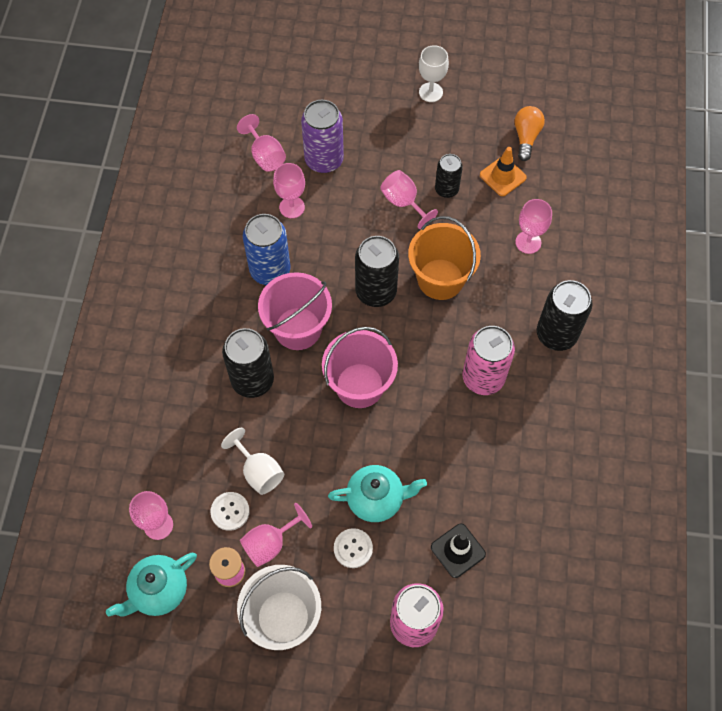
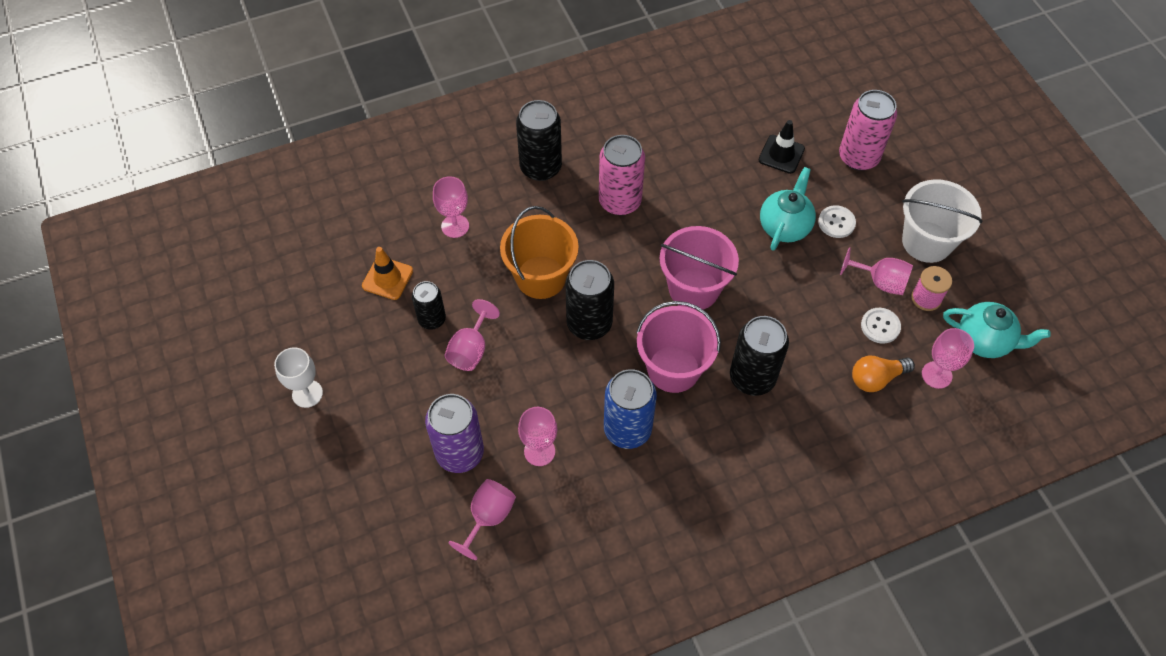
camera: 120 degrees left, 5 degrees down
white goblet [221,428,284,495] -> none
turquoise teapot [328,465,427,522] -> turquoise teapot turned 60 degrees clockwise [760,167,816,251]
orange light bulb [514,106,545,161] -> orange light bulb moved to [852,356,915,392]

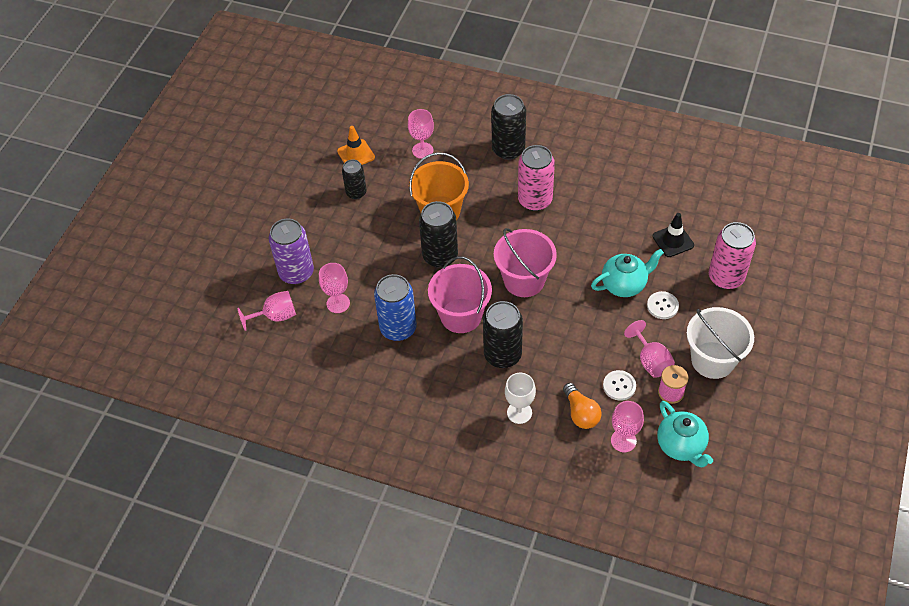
camera: 45 degrees right, 5 degrees down
white goblet [274,347,323,408] -> white goblet moved to [505,373,536,424]
pink goblet [445,299,500,371] -> none
orange light bulb [852,356,915,392] -> orange light bulb turned 135 degrees counterclockwise [563,383,602,429]

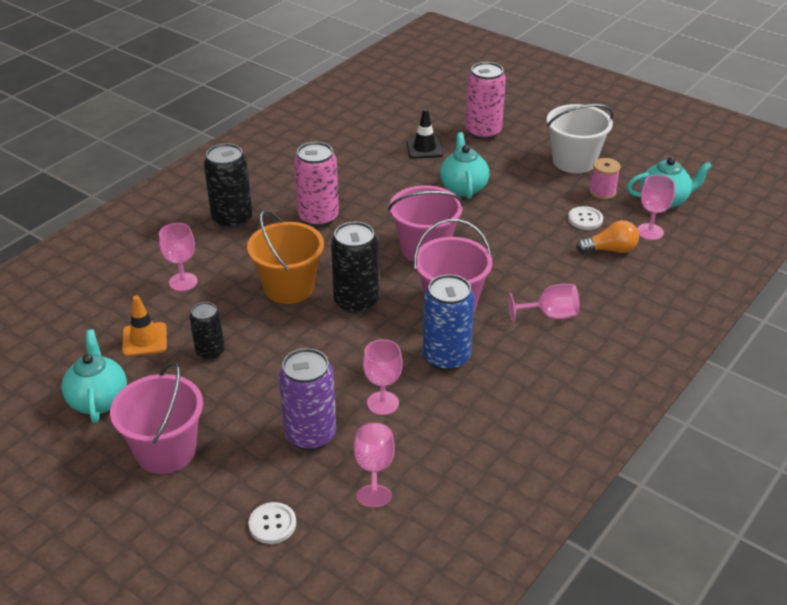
camera: 75 degrees left, 15 degrees down
black can [483,301,523,368] -> none
white goblet [505,373,536,424] -> none
pink goblet [624,320,675,378] -> pink goblet moved to [508,284,580,322]
white button [647,291,679,319] -> white button moved to [248,502,296,544]
none -> turquoise teapot [62,330,127,423]
none -> pink bucket [110,361,203,474]

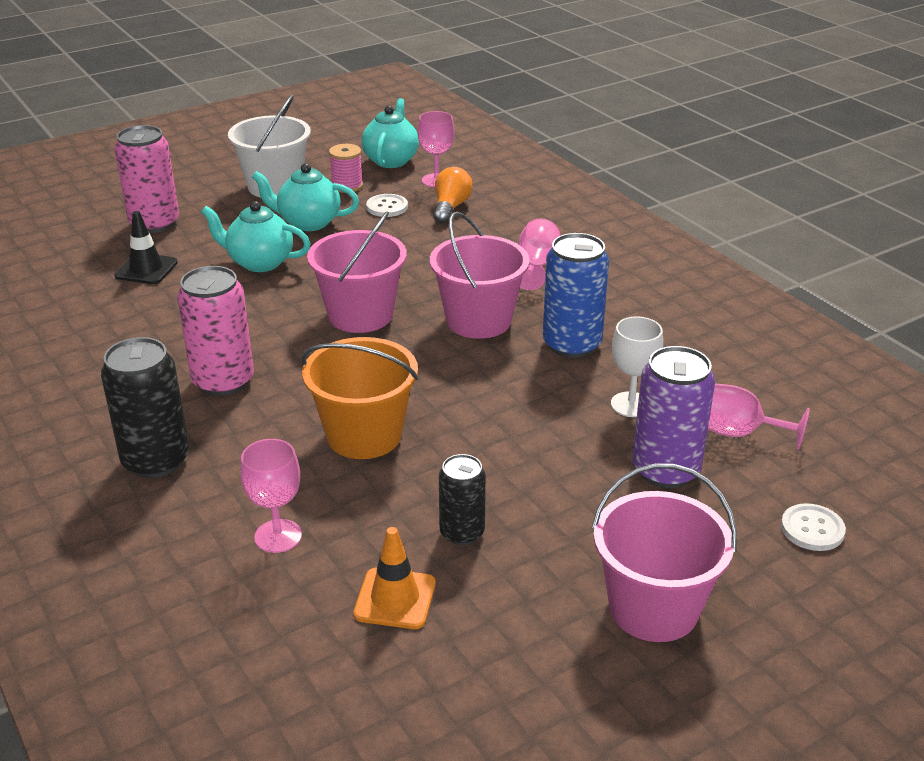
camera: 70 degrees left, 5 degrees down
turquoise teapot [62,330,127,423] -> turquoise teapot moved to [252,163,359,231]
black can [331,222,379,314] -> none
pink goblet [363,339,403,415] -> white goblet [611,317,663,417]

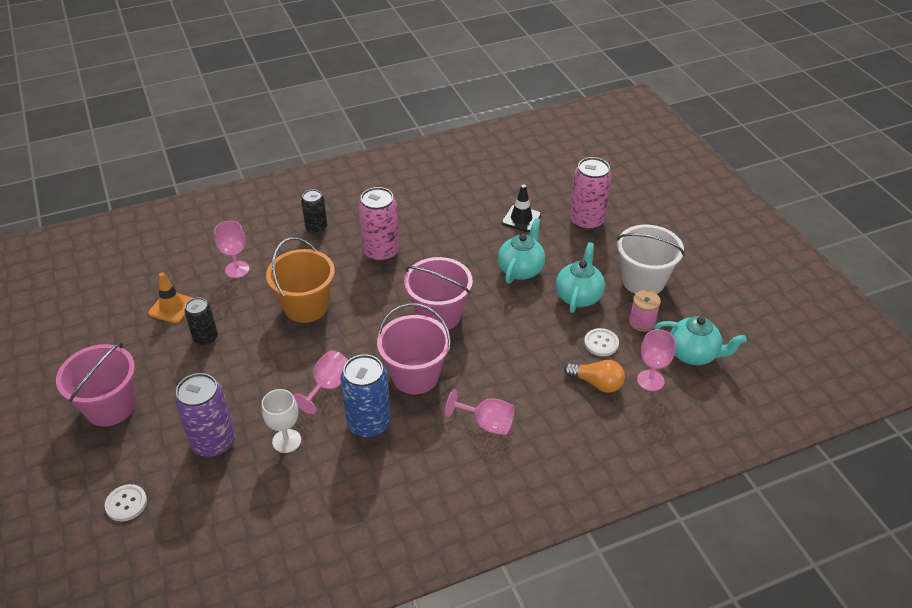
camera: 100 degrees right, 10 degrees up
black can [101,337,189,478] -> black can [301,189,327,234], size x0.62
pink goblet [708,383,810,450] -> pink goblet moved to [293,350,348,414]

